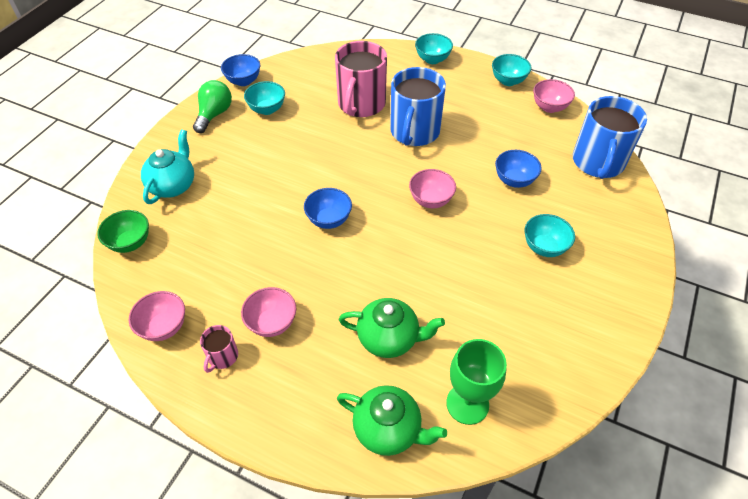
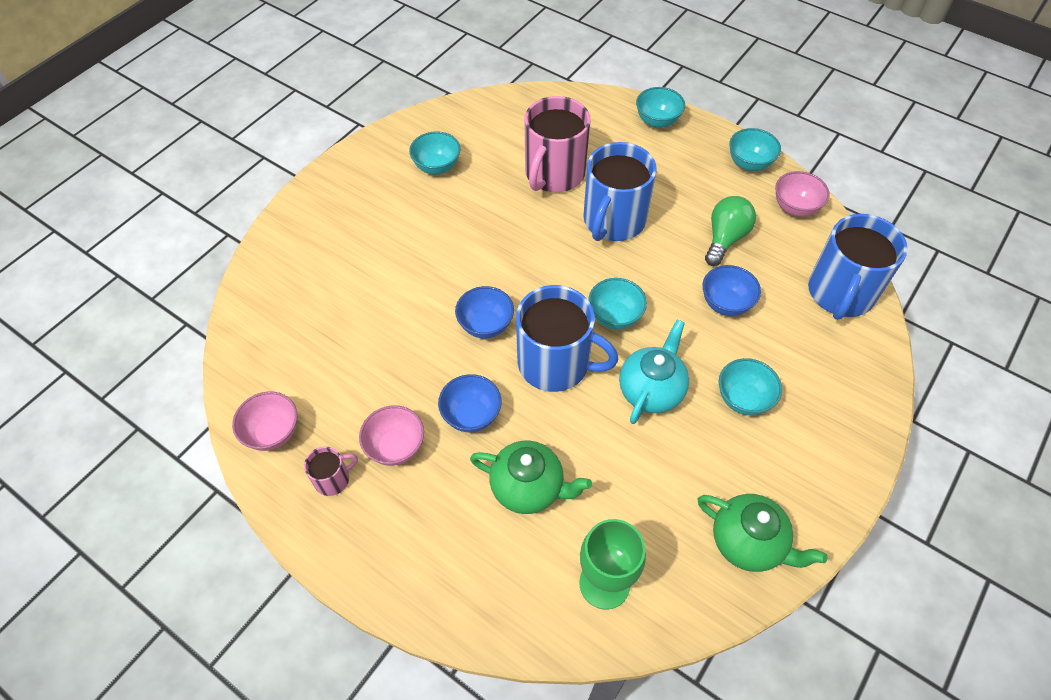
camera: 10 degrees right, 5 degrees up
green bowl [97,210,149,253] -> none
turquoise teapot [141,129,194,204] -> turquoise teapot moved to [619,320,689,424]
green light bulb [193,80,232,133] -> green light bulb moved to [705,196,756,266]
pink mug [200,325,238,373] -> pink mug turned 150 degrees counterclockwise [304,447,358,496]
blue bowl [221,54,260,86] -> blue bowl moved to [438,374,502,432]
green teapot [337,385,447,456] -> green teapot moved to [698,494,828,572]
pink bowl [409,169,456,208] -> turquoise bowl [588,278,647,330]
none -> blue mug [516,285,618,392]

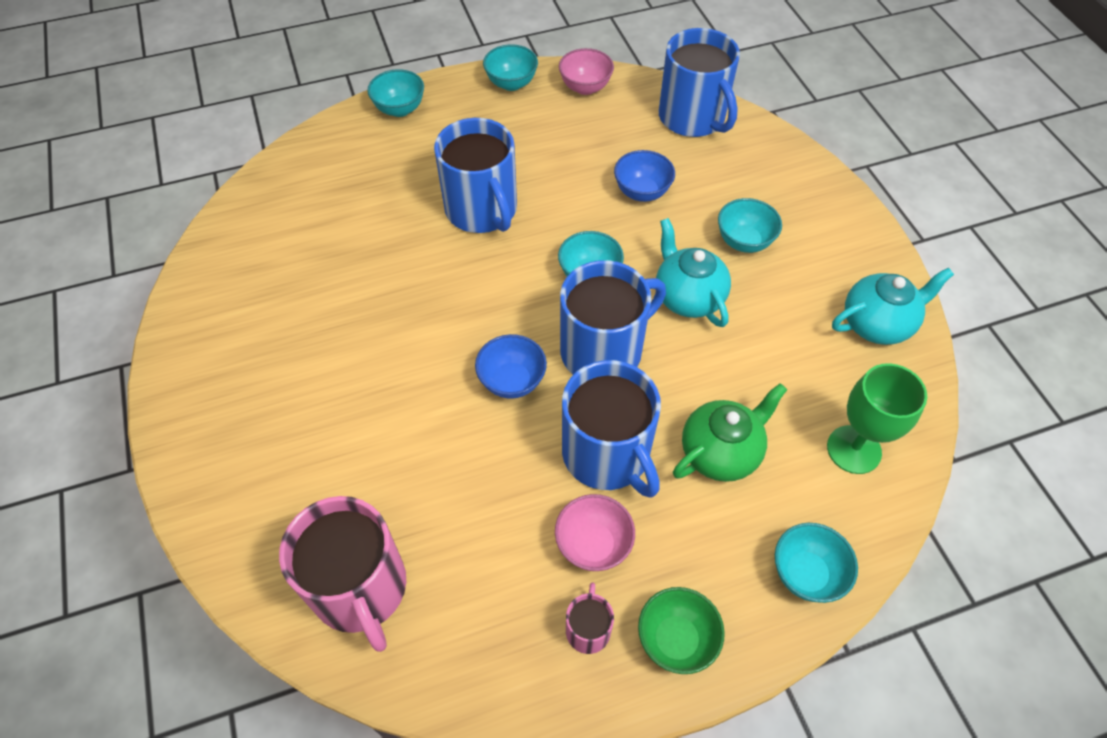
camera: 55 degrees left, 0 degrees up
pink bowl [232,392,297,451] -> none
turquoise bowl [409,132,461,175] -> turquoise bowl moved to [775,523,858,603]
blue bowl [438,374,502,432] -> blue mug [562,360,661,498]
pink mug [524,96,591,192] -> pink mug moved to [279,496,406,652]
green teapot [698,494,828,572] -> turquoise teapot [832,267,954,345]
green light bulb [705,196,756,266] -> none
none -> green bowl [638,587,725,674]

